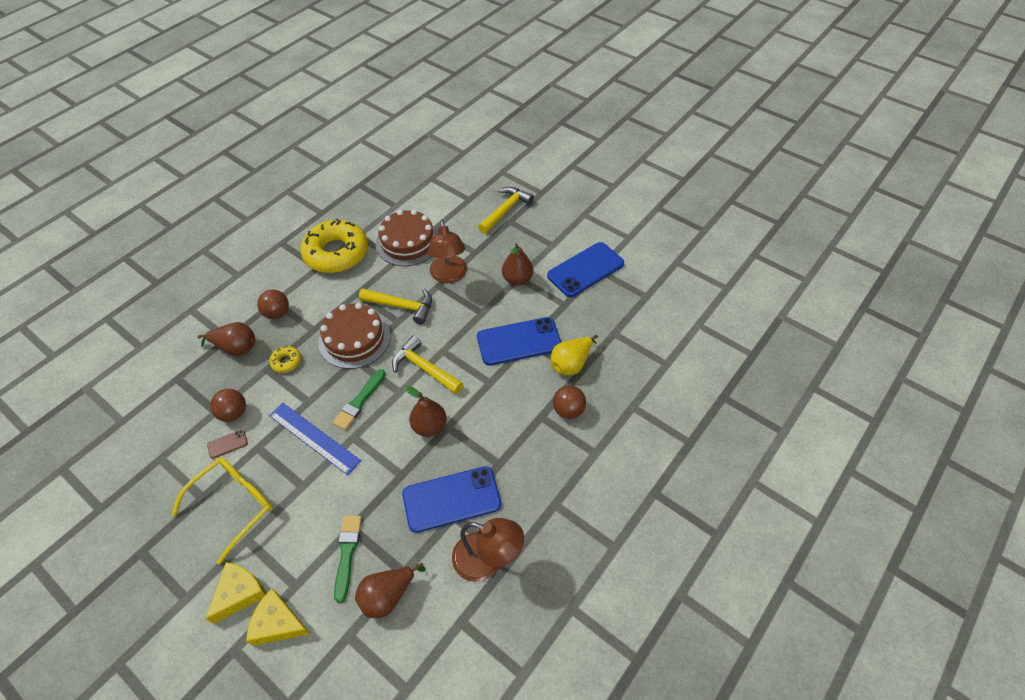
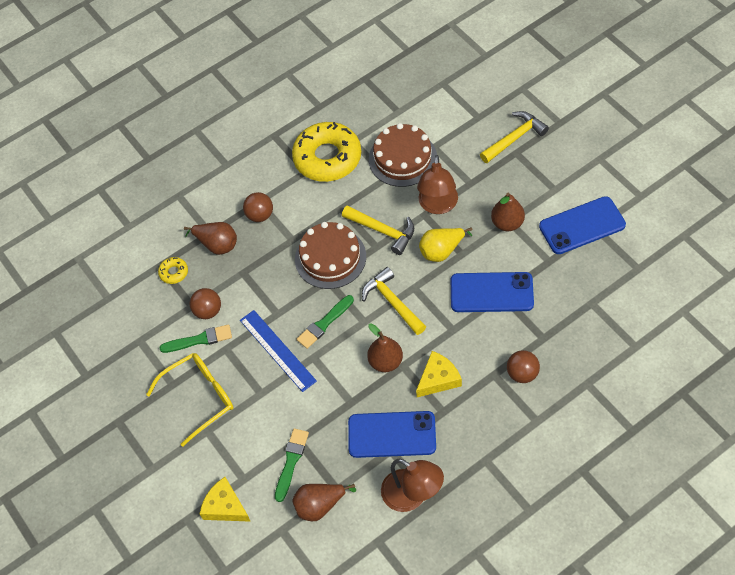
camera: 20 degrees right, 5 degrees up
yellow cheese [206,562,267,624] -> yellow cheese moved to [416,351,462,397]
brown phone [207,430,248,459] -> green brush [159,324,232,353]
yellow donut [269,346,301,373] -> yellow donut moved to [158,257,188,284]
yellow pear [551,335,598,375] -> yellow pear moved to [419,227,473,262]

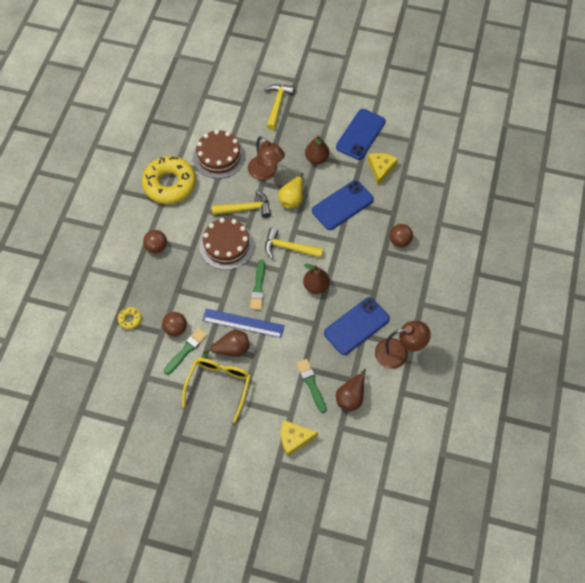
camera: 45 degrees left, 5 degrees up
brown pear [184,222,237,255] -> brown pear moved to [203,330,250,359]
yellow cheese [416,351,462,397] -> yellow cheese moved to [368,153,398,186]

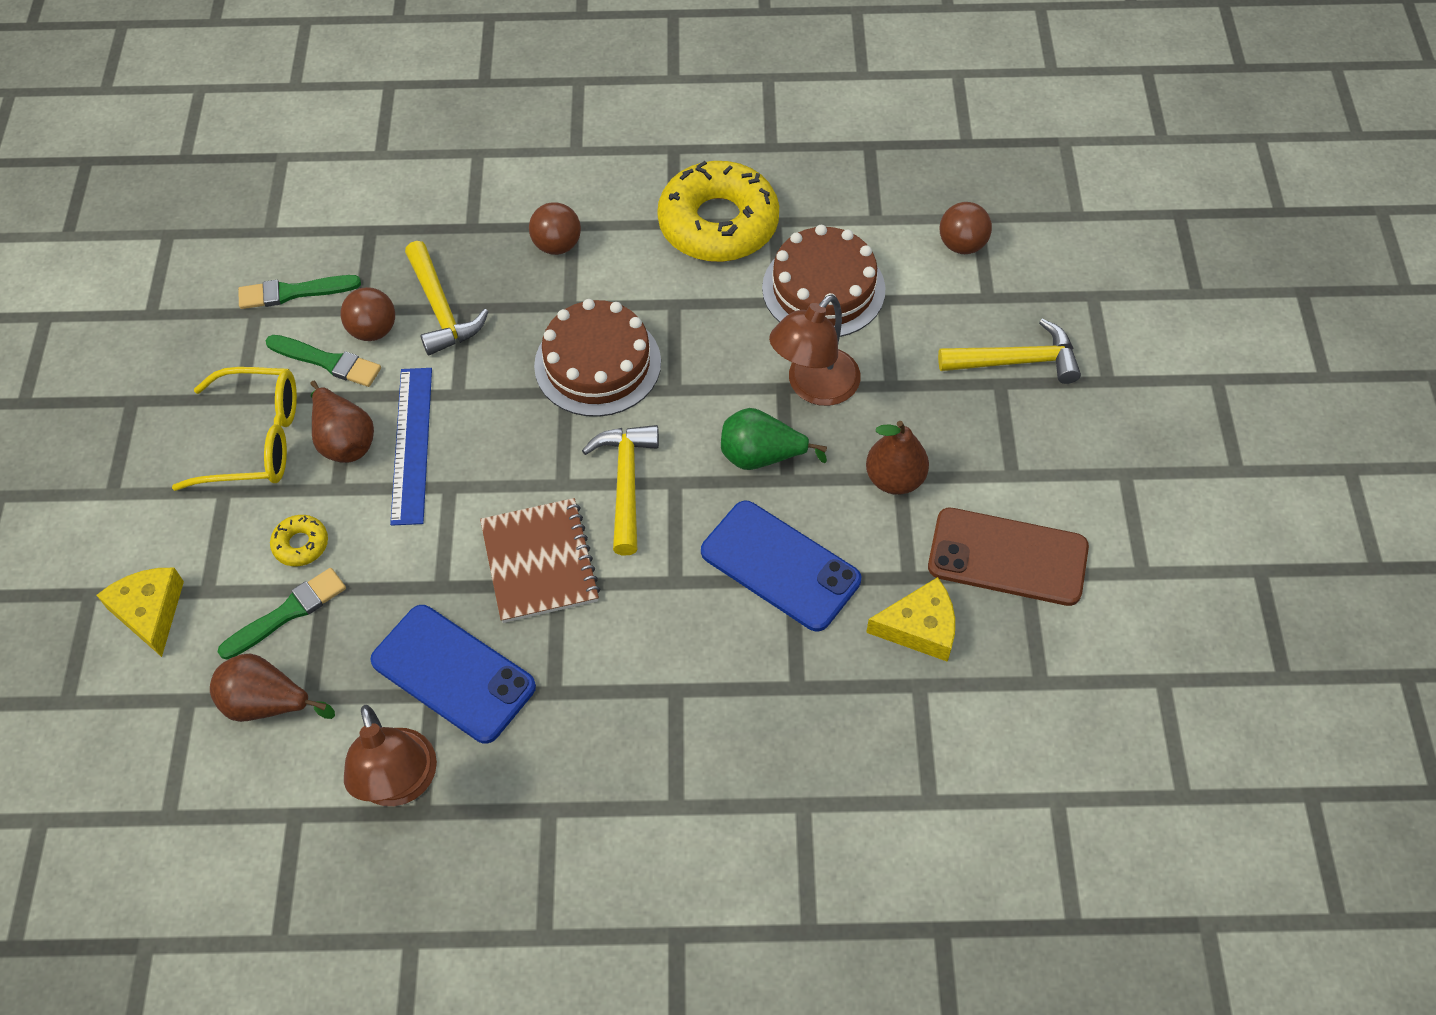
camera: 75 degrees right, 5 degrees down
yellow donut [118,307,142,330] -> yellow donut moved to [270,515,328,566]
yellow hammer [212,190,271,218] -> yellow hammer moved to [405,241,489,355]
green brush [250,260,265,310] -> green brush moved to [238,275,361,309]
yellow pear [278,173,304,209] -> green pear [721,408,827,470]
brown pear [303,264,330,294] -> brown notebook [480,498,600,623]
blue phone [336,109,386,160] -> brown phone [928,508,1089,606]
brown ball [389,224,413,247] -> brown ball moved to [940,202,992,254]

